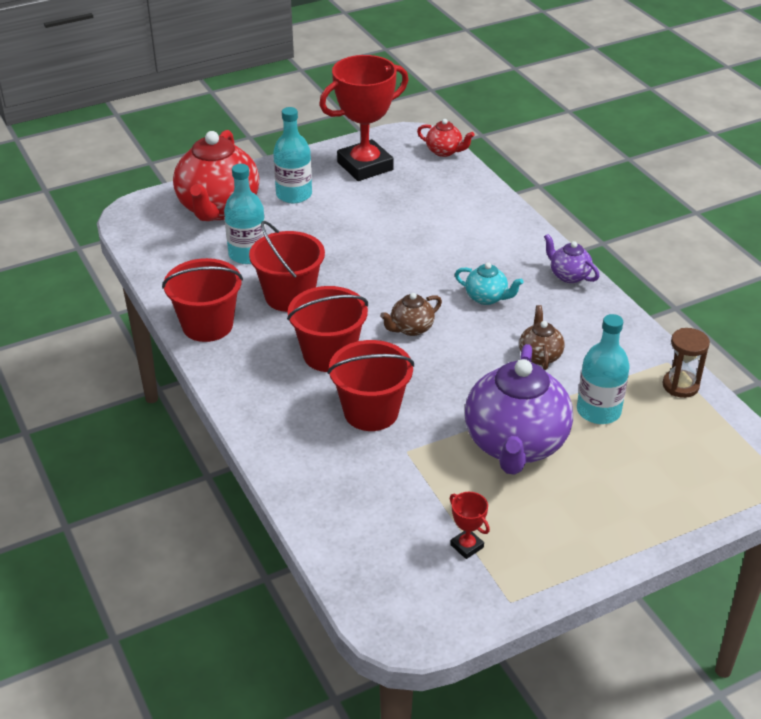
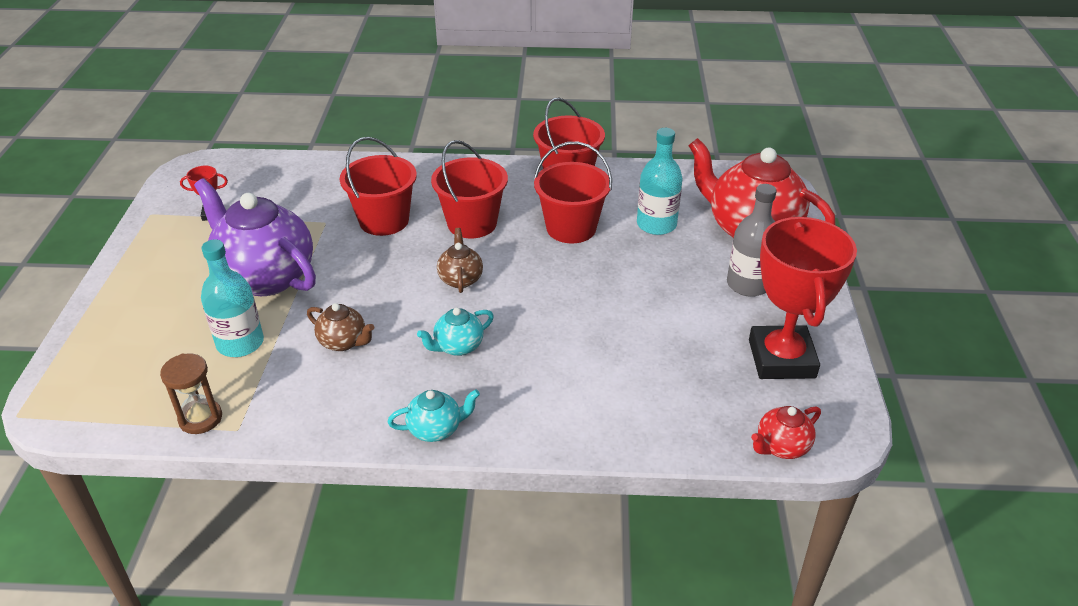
camera: 120 degrees right, 0 degrees up
turquoise bottle [273,107,312,203] -> grey bottle [727,184,777,297]
purple teapot [544,234,599,283] -> turquoise teapot [388,389,480,442]

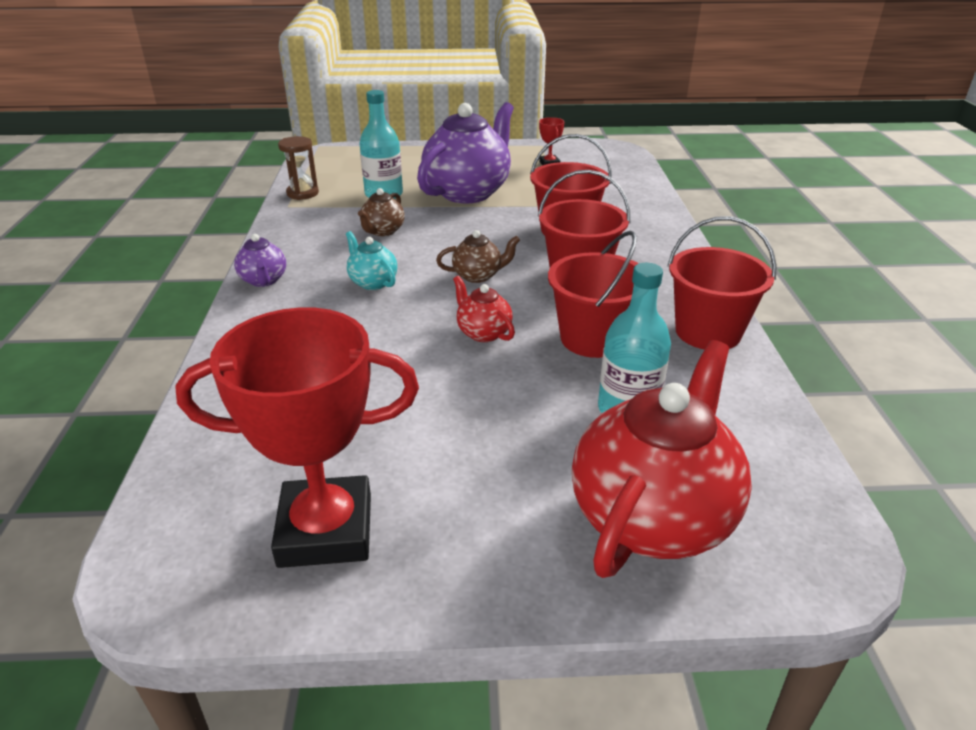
camera: 85 degrees right, 5 degrees down
turquoise teapot [388,389,480,442] -> purple teapot [234,234,286,287]
grey bottle [727,184,777,297] -> none
red teapot [751,406,821,459] -> red teapot moved to [453,276,515,342]

